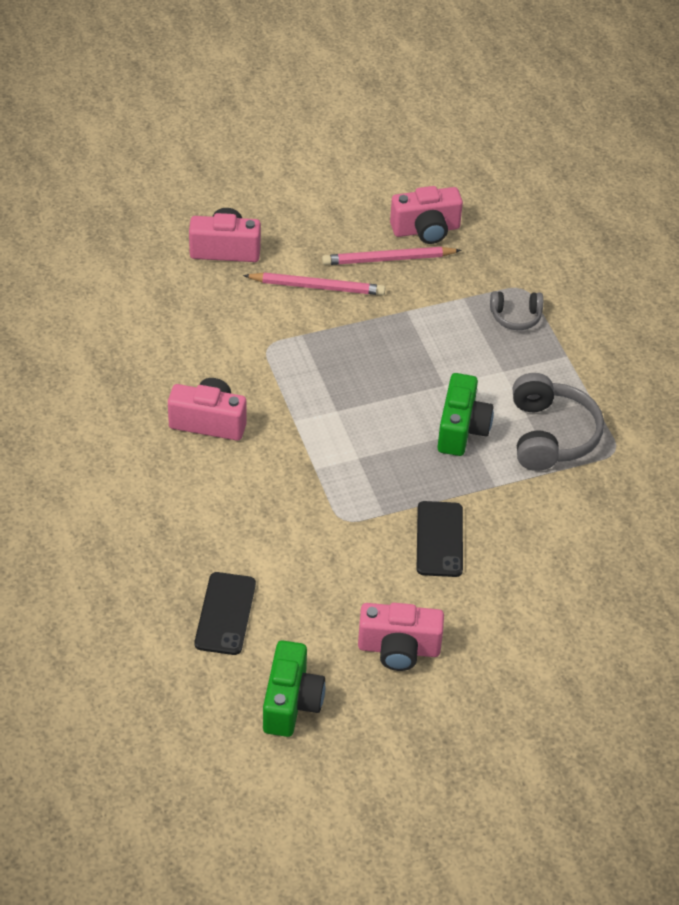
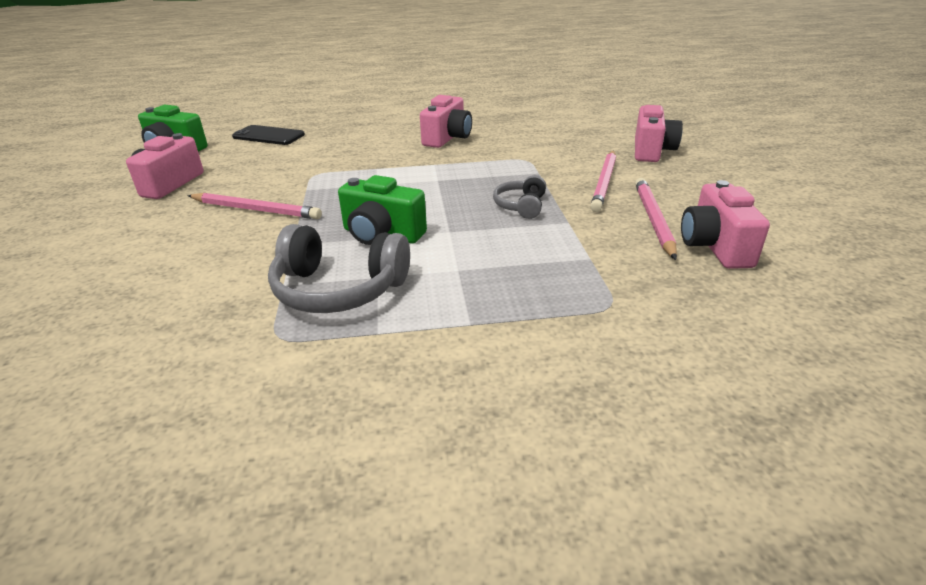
camera: 105 degrees right, 15 degrees down
black phone [417,501,463,577] -> pink pencil [187,193,322,219]
grey headphones [490,291,543,330] -> grey headphones moved to [493,175,546,219]

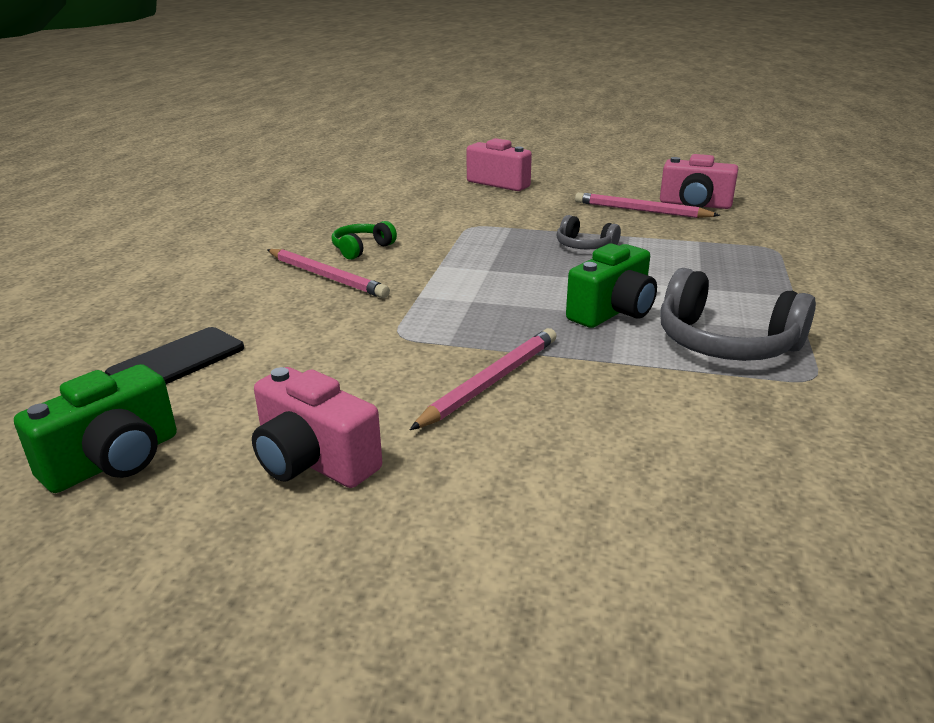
camera: 70 degrees left, 5 degrees down
grey headphones [268,224,410,313] -> grey headphones turned 90 degrees clockwise [660,268,816,361]
pink camera [420,95,472,148] -> green headphones [332,221,397,260]
pink pencil [590,151,616,212] -> pink pencil moved to [267,249,390,298]

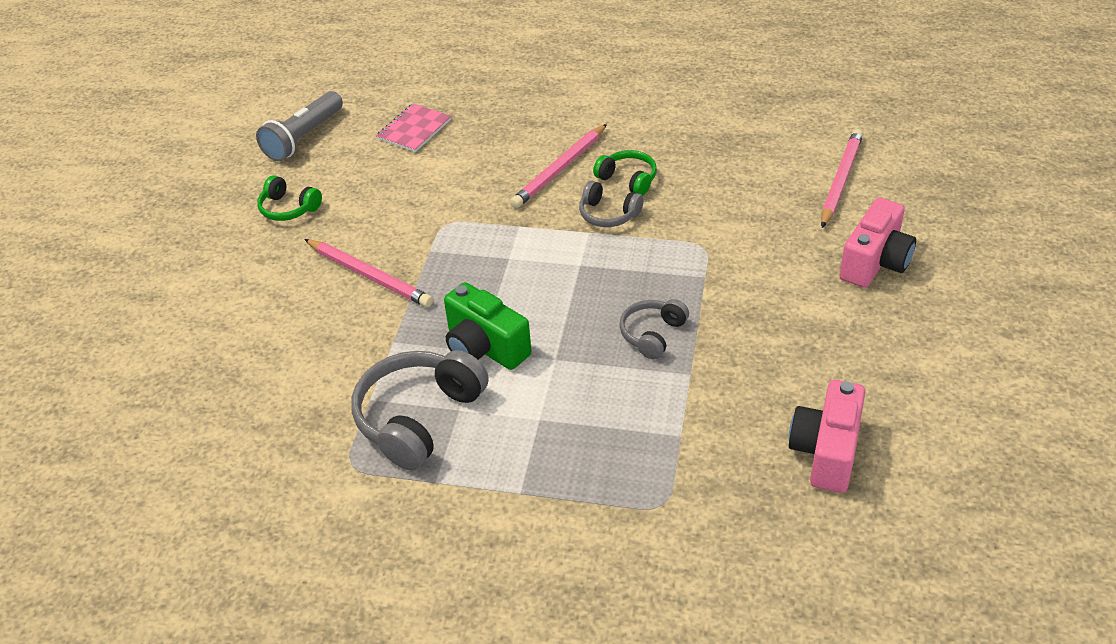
camera: 90 degrees right, 15 degrees up
green camera [14,364,177,493] -> grey flashlight [256,91,343,161]
black phone [105,327,244,384] -> pink notebook [376,103,451,152]
pink camera [252,367,382,488] -> green headphones [257,175,322,221]
pink pencil [575,192,720,218] -> pink pencil moved to [821,129,863,228]
none -> grey headphones [579,181,643,227]

